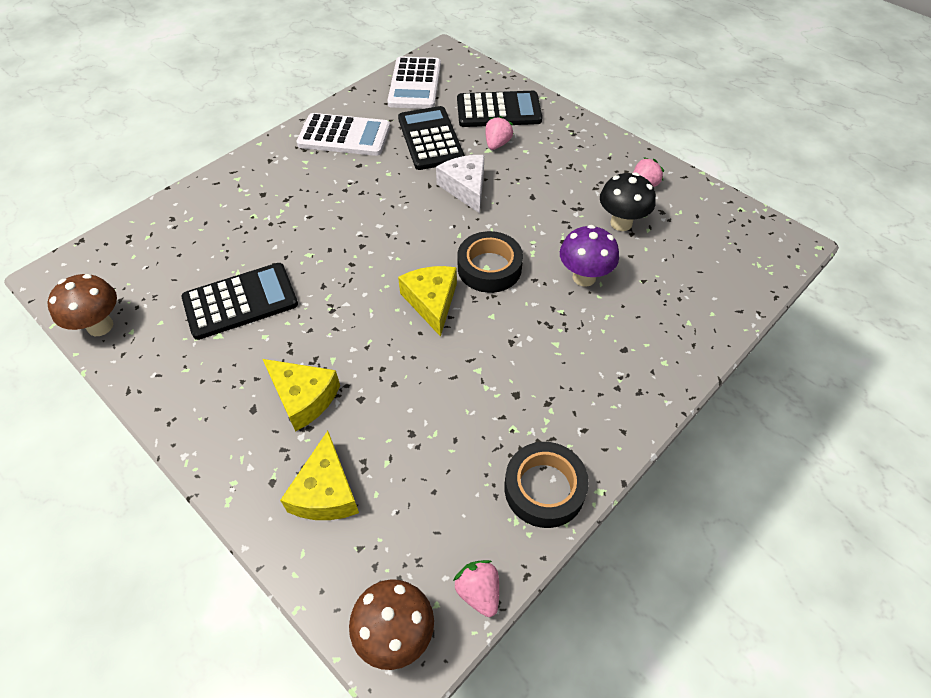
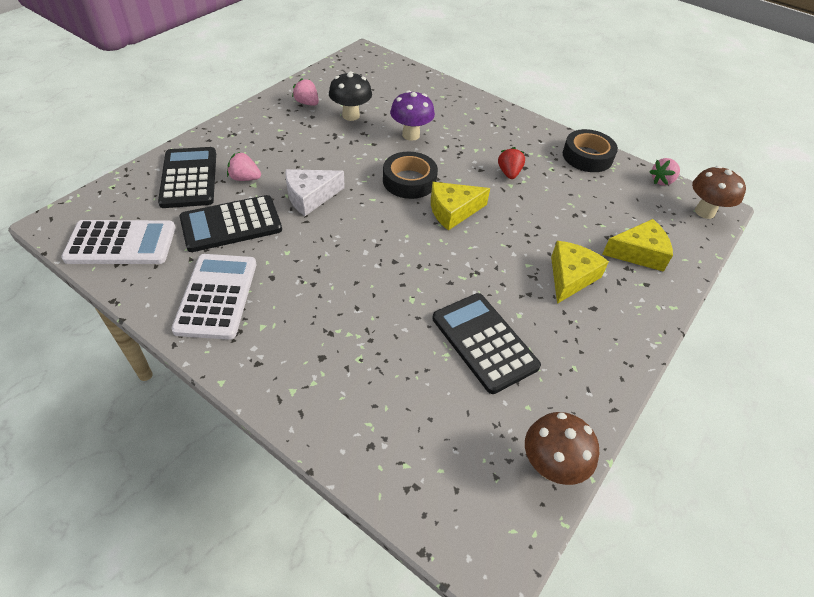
camera: 100 degrees left, 5 degrees down
none -> red strawberry [498,147,525,179]

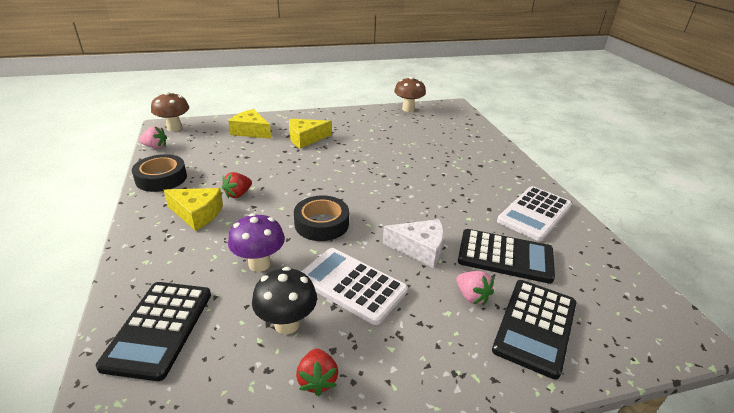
camera: 140 degrees left, 15 degrees down
white calculator [61,220,176,264] -> white calculator moved to [301,248,408,325]
pink strawberry [292,78,319,106] -> red strawberry [296,349,338,396]
yellow cheese [431,182,490,231] -> yellow cheese moved to [164,188,223,231]
black calculator [432,293,541,394] -> black calculator moved to [96,282,211,381]

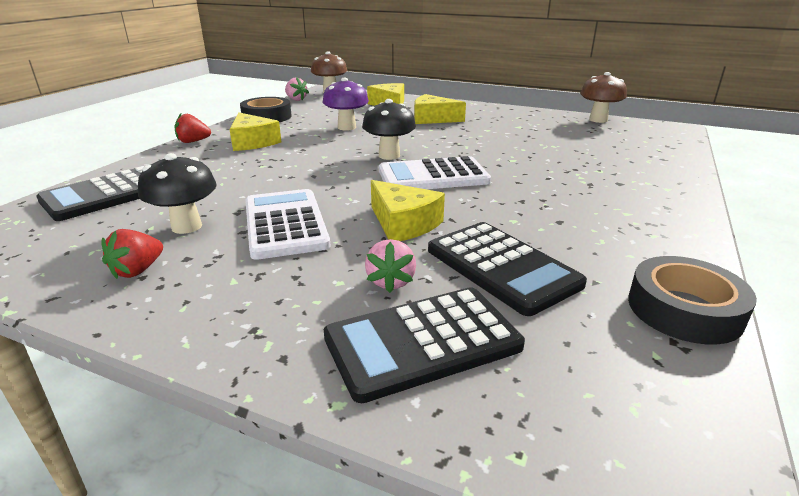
camera: 40 degrees right, 5 degrees down
red strawberry [222,172,252,198] -> red strawberry moved to [174,113,211,143]
purple mushroom [228,213,285,272] -> purple mushroom moved to [322,78,369,131]
black tape [294,196,349,241] -> black tape moved to [628,256,757,344]
white cheese [383,219,444,268] -> yellow cheese [371,180,445,241]
white calculator [497,186,572,241] -> white calculator moved to [379,156,491,189]
none -> black mushroom [362,99,416,160]

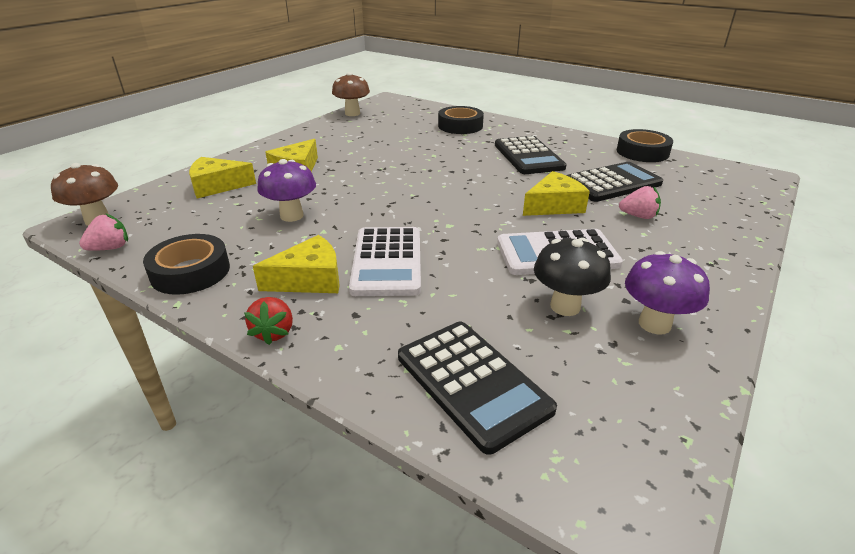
camera: 80 degrees left, 5 degrees up
red strawberry [102,229,163,279] -> purple mushroom [625,251,710,335]
black calculator [324,287,525,403] -> black calculator moved to [495,136,567,174]
black mushroom [362,99,416,160] -> none
white calculator [379,156,491,189] -> white calculator moved to [349,227,421,296]
none -> black tape [438,106,484,134]

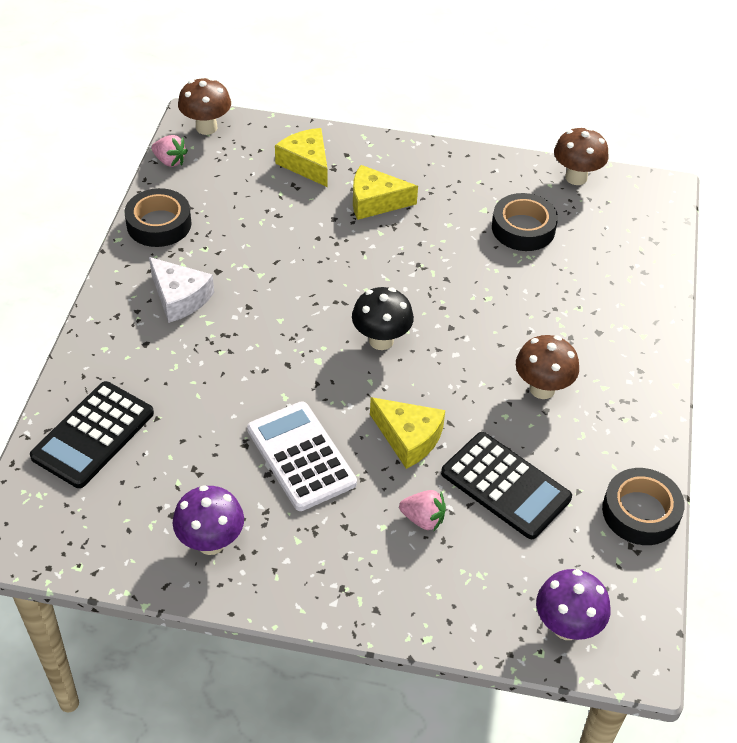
camera: 65 degrees right, 15 degrees up
red strawberry [244,297,293,345] -> none
yellow cheese [253,235,340,293] -> white cheese [149,257,214,323]
purple mushroom [257,159,316,222] -> purple mushroom moved to [536,569,610,640]
white calculator [349,227,421,296] -> none
black tape [438,106,484,134] -> black tape moved to [492,193,558,251]
black calculator [495,136,567,174] -> brown mushroom [516,335,579,399]
black mushroom [534,238,611,316] -> black mushroom moved to [352,287,414,350]
pink strawberry [619,186,661,219] -> pink strawberry turned 60 degrees counterclockwise [399,490,446,531]

